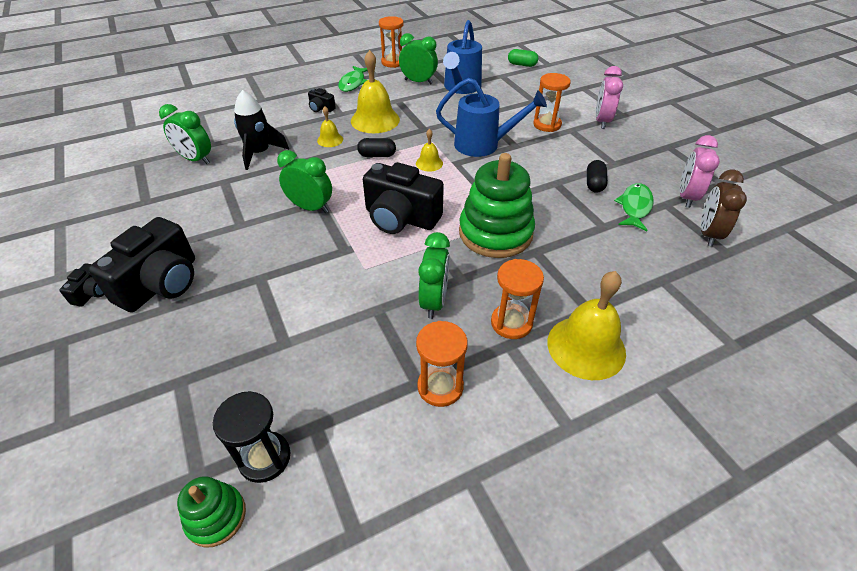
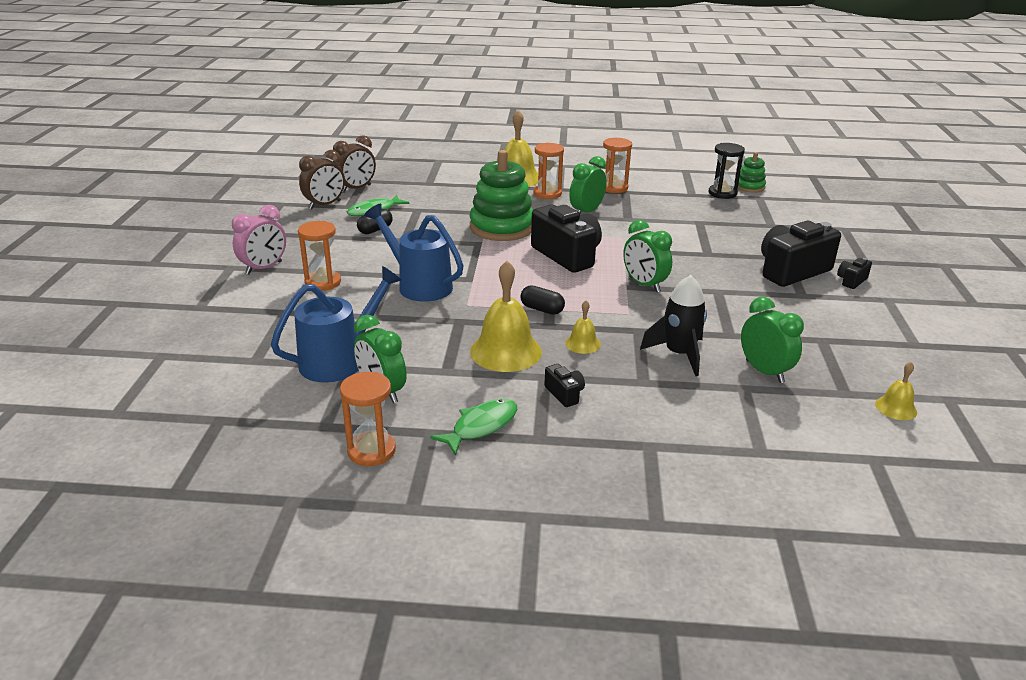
camera: 150 degrees left, 15 degrees down
yellow bell [416,129,443,172] -> yellow bell moved to [875,362,917,420]
green capsule [508,49,538,67] -> none
pink clock [680,135,720,208] -> brown clock [299,150,345,209]

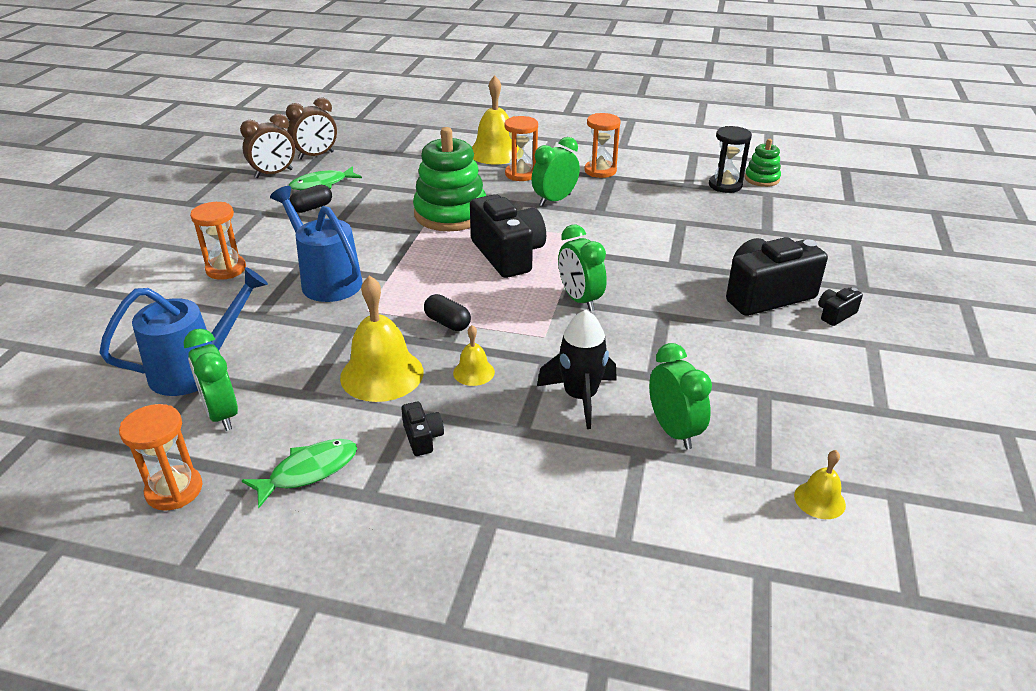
camera: 10 degrees right, 5 degrees up
pink clock [232,205,286,275] -> none

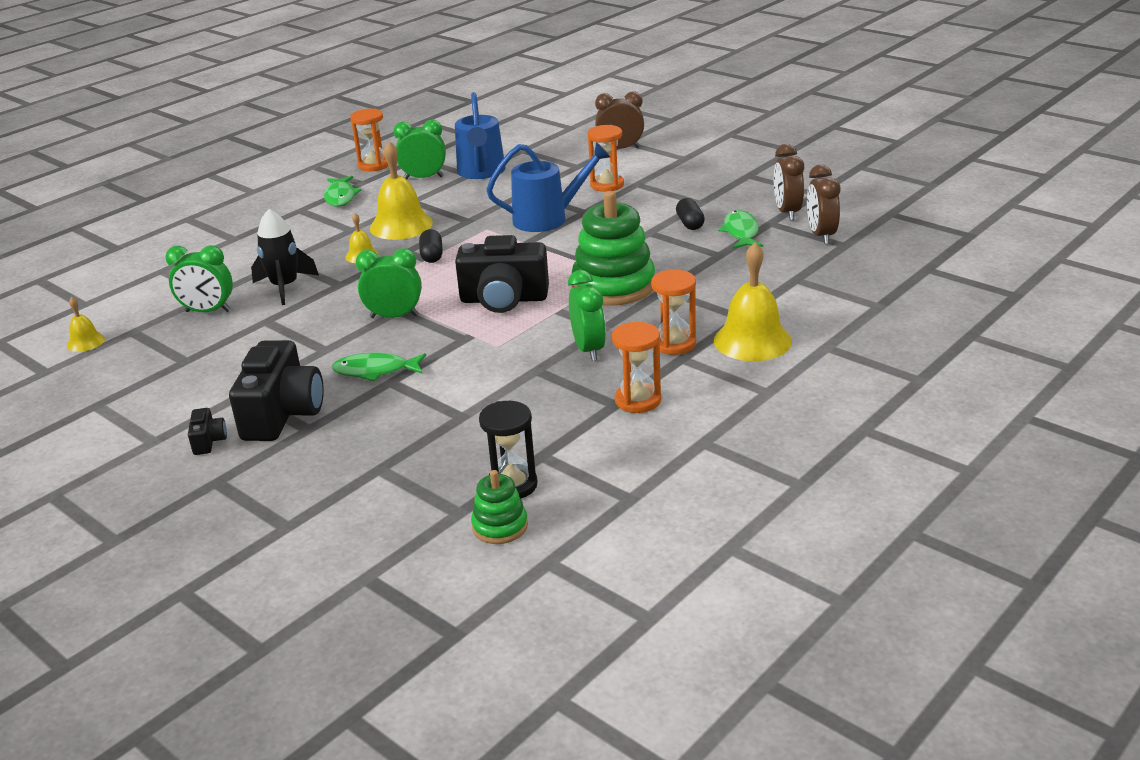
camera: 120 degrees right, 5 degrees down
black camera [401,402,444,456] -> none
black capsule [424,294,471,331] -> black capsule turned 75 degrees counterclockwise [419,229,443,263]
none -> green fish [331,353,426,381]
none -> brown clock [595,92,644,149]

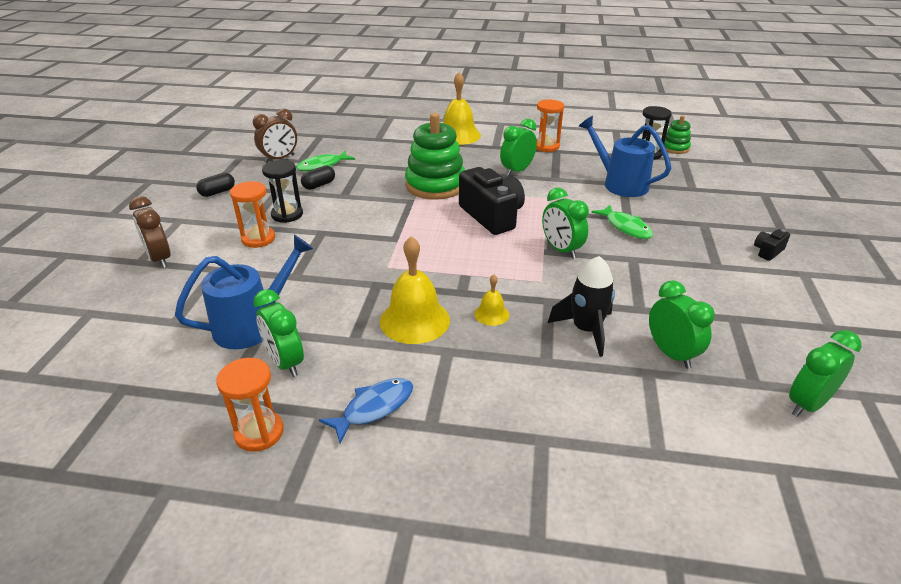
camera: 125 degrees left, 5 degrees up
yellow bell [67,297,105,352] -> green clock [789,330,861,417]
black camera [229,340,324,441] -> none
green fish [324,176,361,207] -> blue fish [319,378,413,443]
black capsule [419,229,443,263] -> black capsule moved to [196,173,235,197]
blue watering can [486,142,611,232] -> blue watering can moved to [579,116,671,197]
orange hourglass [651,270,696,355] -> none
brown clock [807,165,840,244] -> none
none -> black hourglass [262,160,303,223]

